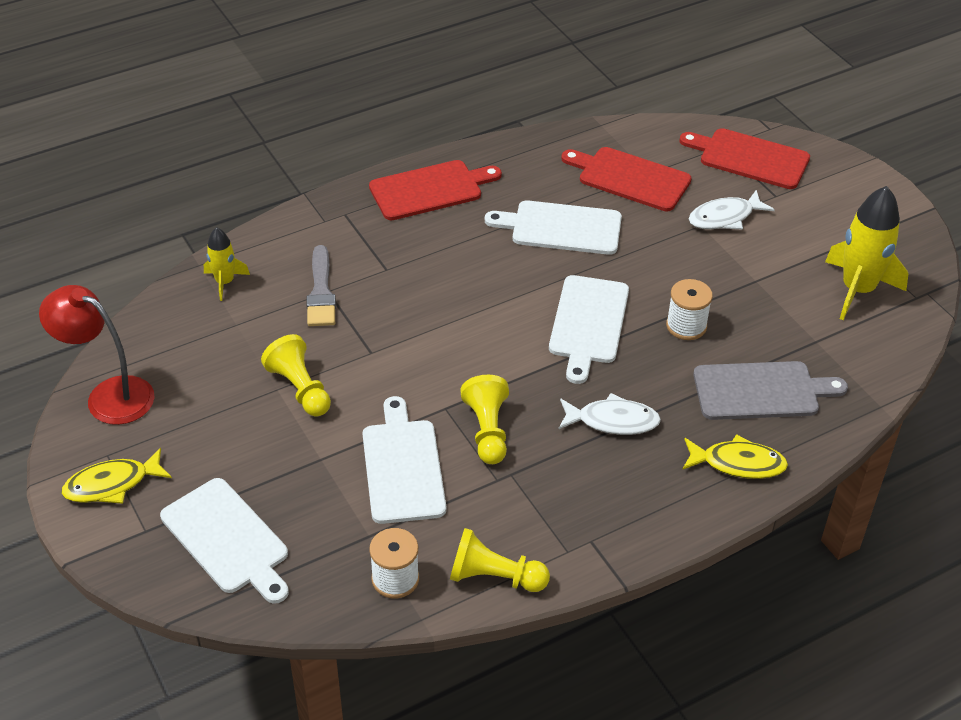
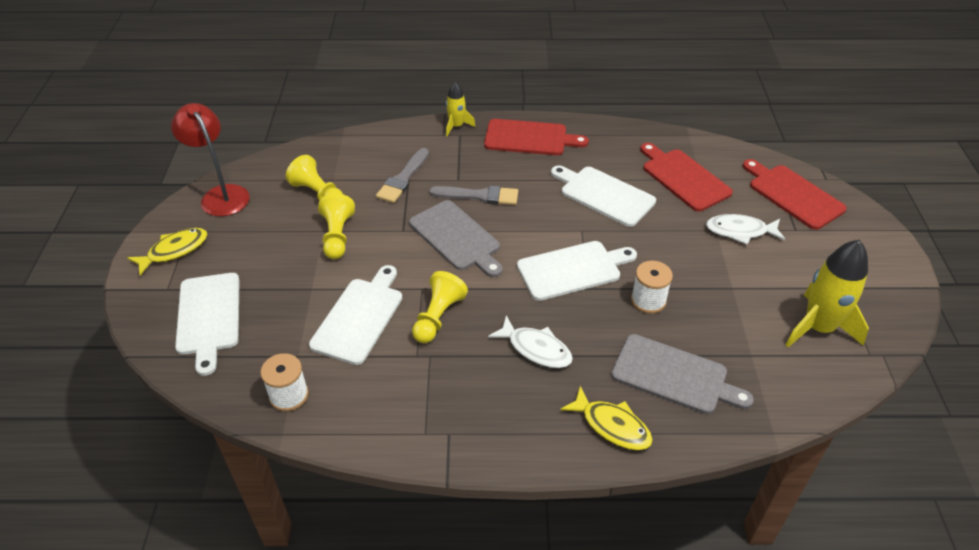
camera: 30 degrees right, 0 degrees up
yellow fish [61,448,172,504] -> yellow fish turned 135 degrees clockwise [127,228,208,276]
yellow rocket [204,227,250,301] -> yellow rocket moved to [446,82,476,136]
yellow pawn [450,528,550,592] -> yellow pawn moved to [286,155,343,200]
white cutting board [549,275,629,384] -> white cutting board turned 150 degrees counterclockwise [517,241,637,301]
none -> grey cutting board [409,200,503,277]
none -> grey brush [429,185,518,205]

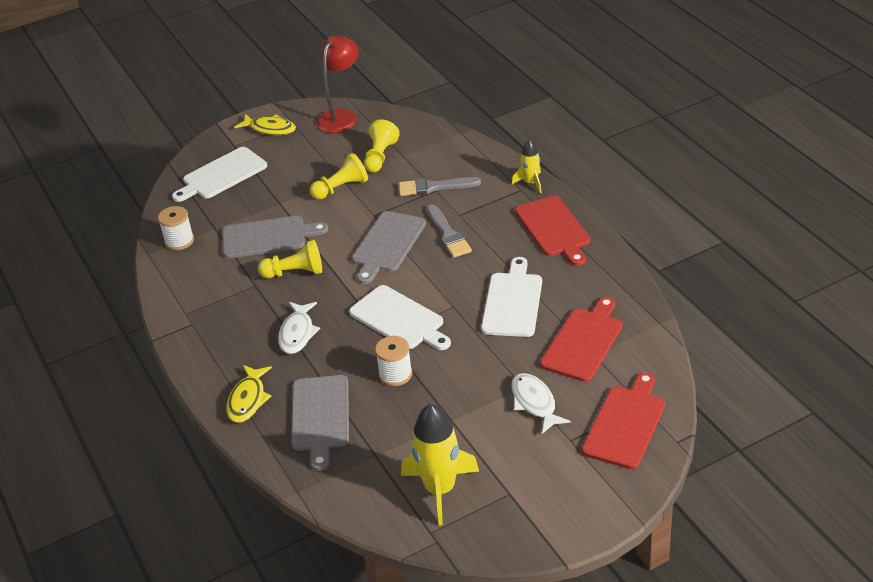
camera: 65 degrees right, 5 degrees down
white cutting board [309,265,402,365] -> grey cutting board [223,216,328,258]

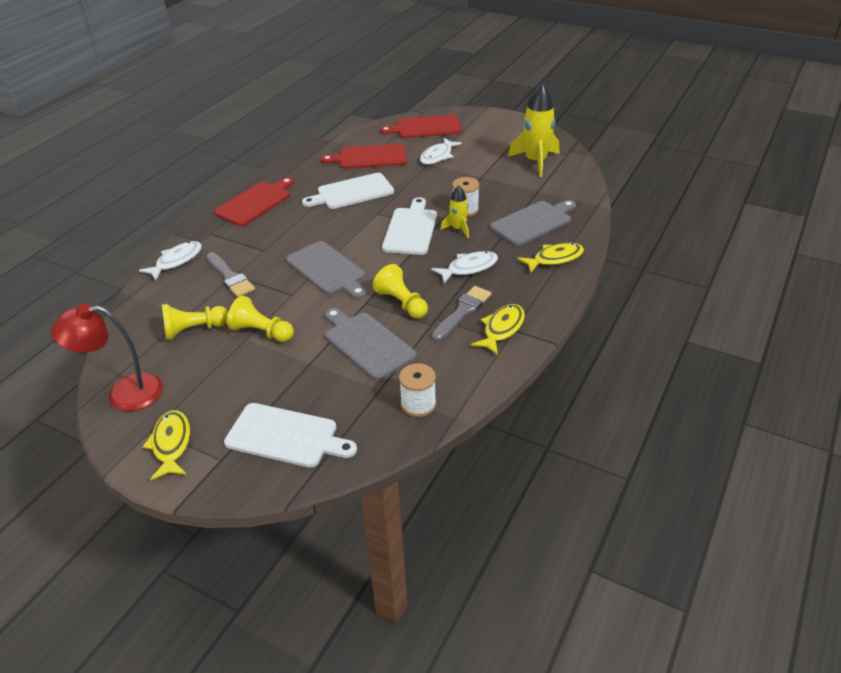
camera: 125 degrees left, 0 degrees up
grey cutting board [352,211,426,284] -> grey cutting board turned 60 degrees clockwise [286,241,367,299]
grey brush [427,204,472,258] -> grey brush moved to [431,286,491,341]
yellow rocket [512,139,542,193] -> yellow rocket moved to [440,185,469,238]
none -> white fish [139,241,202,280]
none -> yellow fish [471,304,525,355]

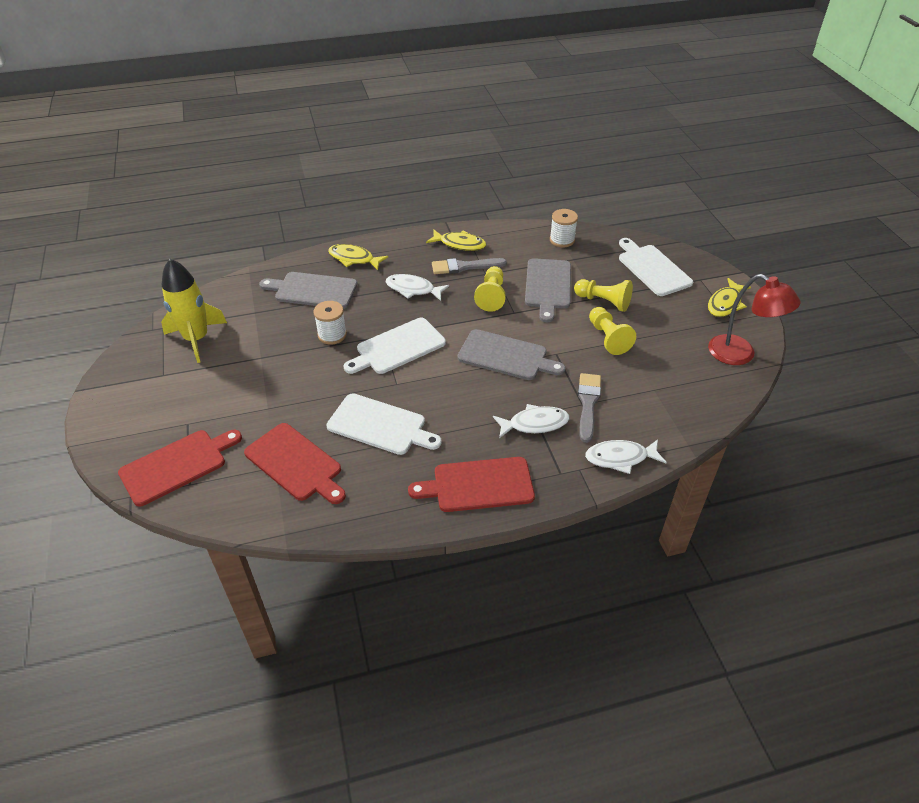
camera: 135 degrees left, 5 degrees up
yellow pawn [162,304,229,340] -> yellow pawn moved to [574,279,633,312]
grey cutting board [286,241,367,299] -> grey cutting board turned 105 degrees clockwise [457,329,565,380]
red cutting board [380,115,462,138] -> red cutting board turned 75 degrees counterclockwise [118,430,242,507]
white fish [420,138,462,165] -> white fish moved to [493,404,569,438]
yellow rocket [440,185,469,238] -> none
yellow fish [471,304,525,355] -> yellow fish turned 150 degrees counterclockwise [426,229,486,251]

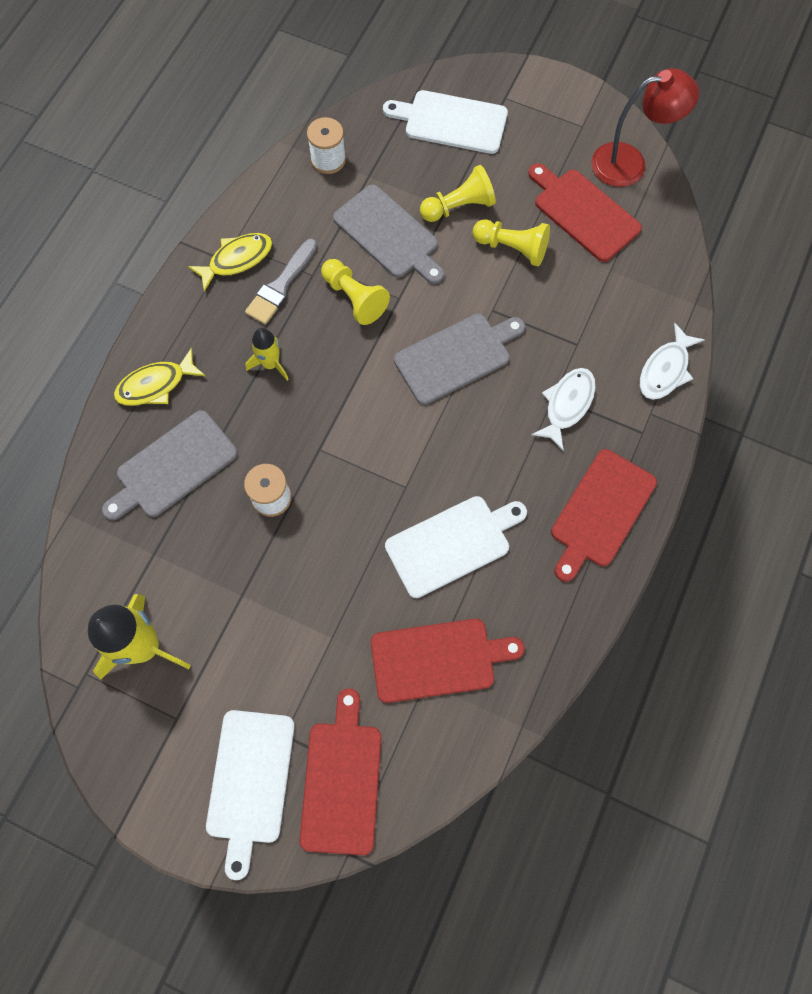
camera: 50 degrees left, 25 degrees up
white cutting board [344,318,446,374] -> white cutting board moved to [206,710,295,880]
white fish [386,274,449,301] -> yellow rocket [245,328,289,381]
grey brush [578,373,601,443] -> none
yellow fish [708,278,751,317] -> none
none -> red cutting board [528,163,642,262]

